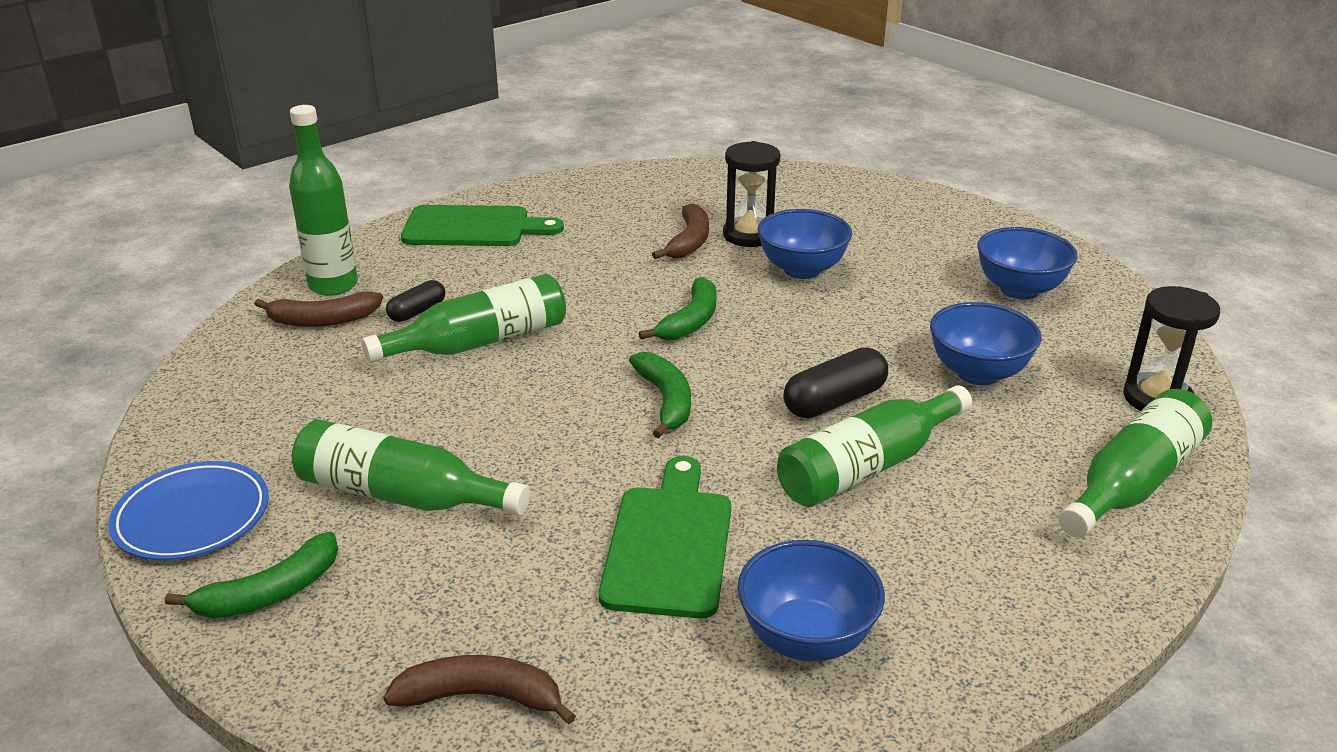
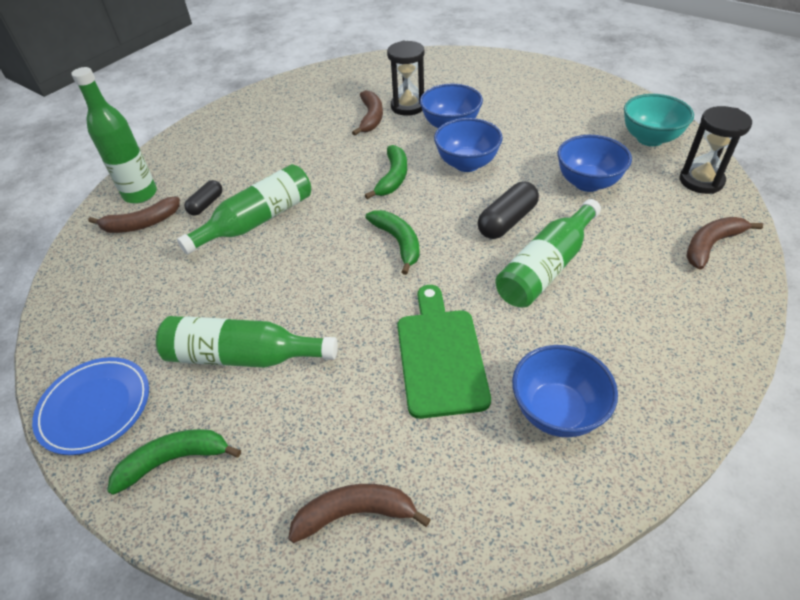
camera: 10 degrees left, 15 degrees up
green banana [165,532,338,618] -> green banana turned 150 degrees counterclockwise [107,429,241,495]
green cutting board [401,205,564,246] -> none
blue bowl [977,227,1078,300] -> blue bowl moved to [434,118,503,172]
green bottle [1059,389,1212,538] -> brown banana [686,217,763,270]
none -> turquoise bowl [624,94,694,146]

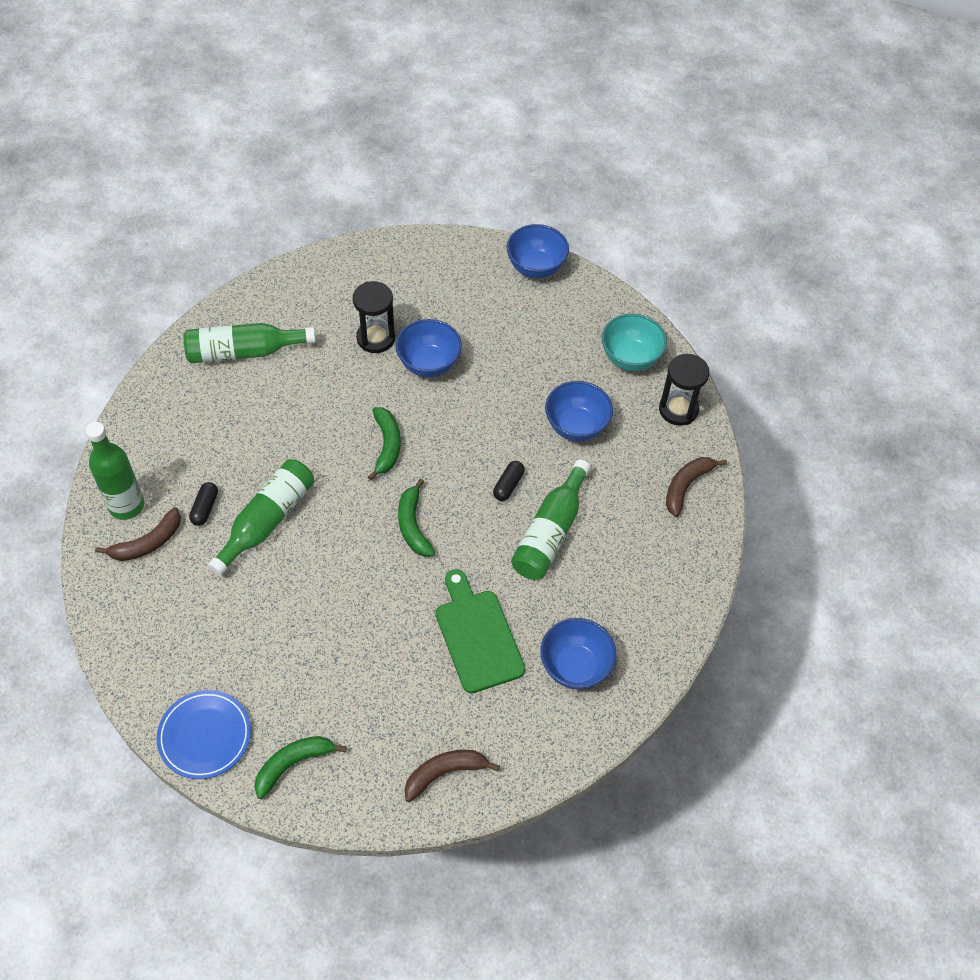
camera: 20 degrees left, 10 degrees up
green bottle [156,316,338,368] -> green bottle moved to [183,323,316,363]
brown banana [352,90,383,136] -> none
green banana [365,210,420,275] -> green banana turned 150 degrees counterclockwise [398,479,435,557]
blue bowl [434,118,503,172] -> blue bowl moved to [506,224,569,278]
black capsule [477,182,539,239] -> black capsule [493,461,525,501], size x0.62

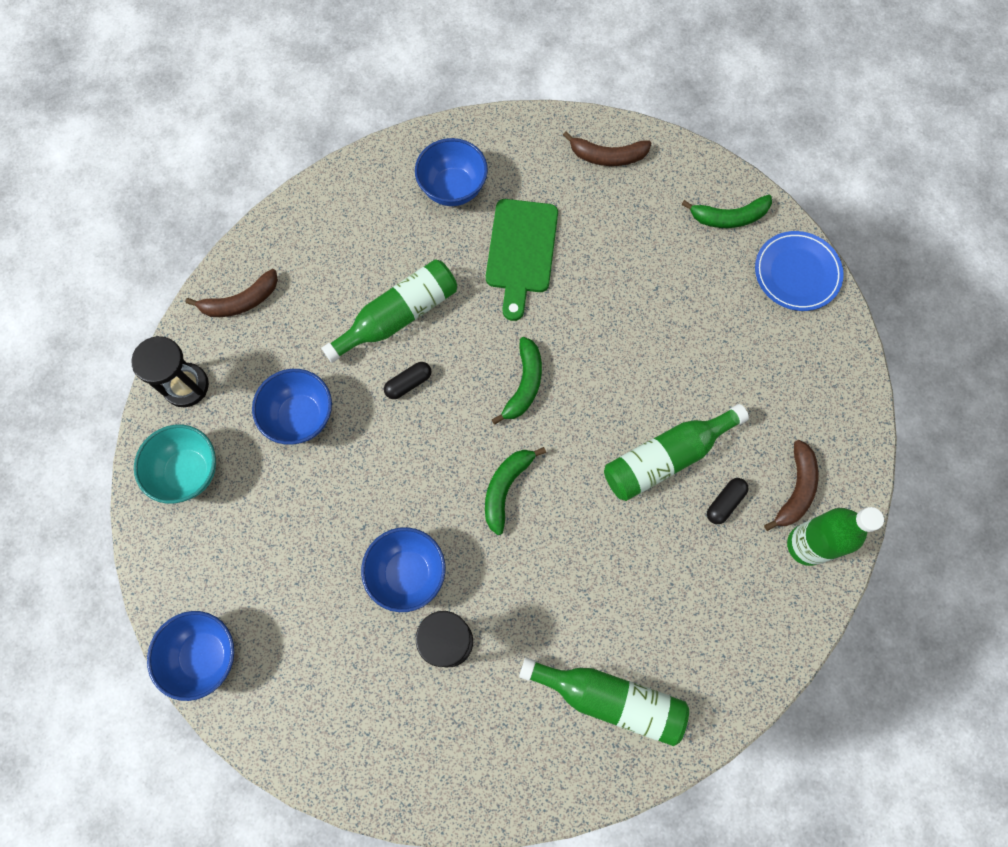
camera: 150 degrees left, 15 degrees up
brown banana [95,507,181,561] -> brown banana turned 120 degrees clockwise [764,440,818,531]

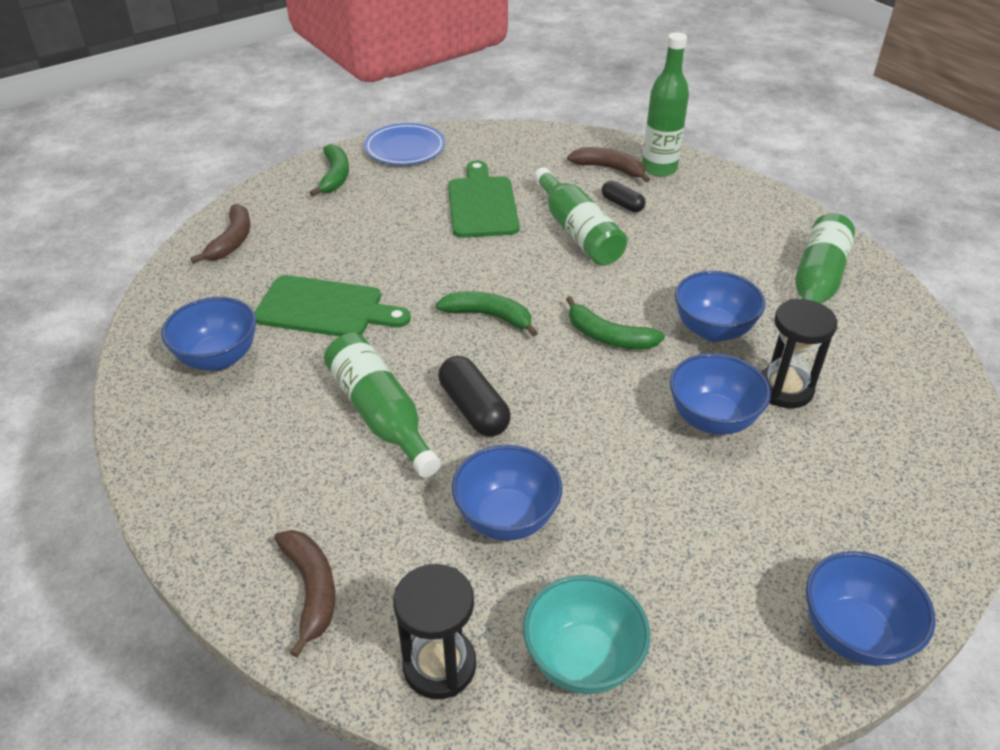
camera: 85 degrees left, 30 degrees down
black capsule [384,362,431,399] -> black capsule [439,356,511,437], size x1.60
none -> green cutting board [448,160,519,238]
none -> blue bowl [675,271,766,342]

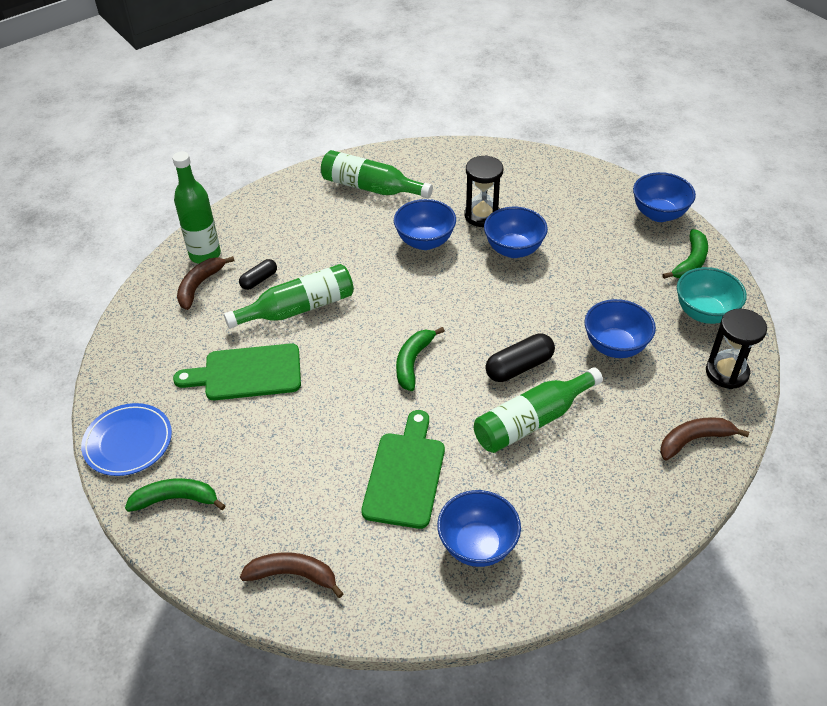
camera: 90 degrees left, 5 degrees up
green banana [566,296,665,349] -> green banana moved to [662,229,708,279]

